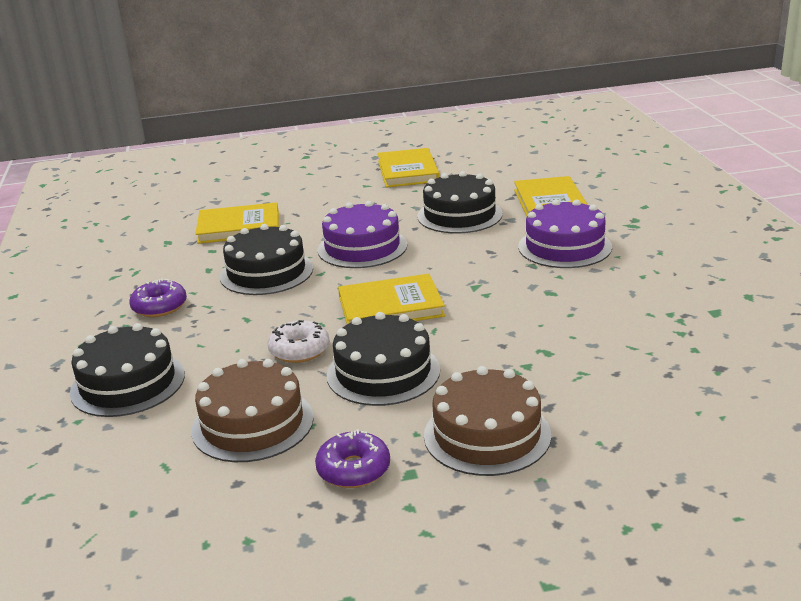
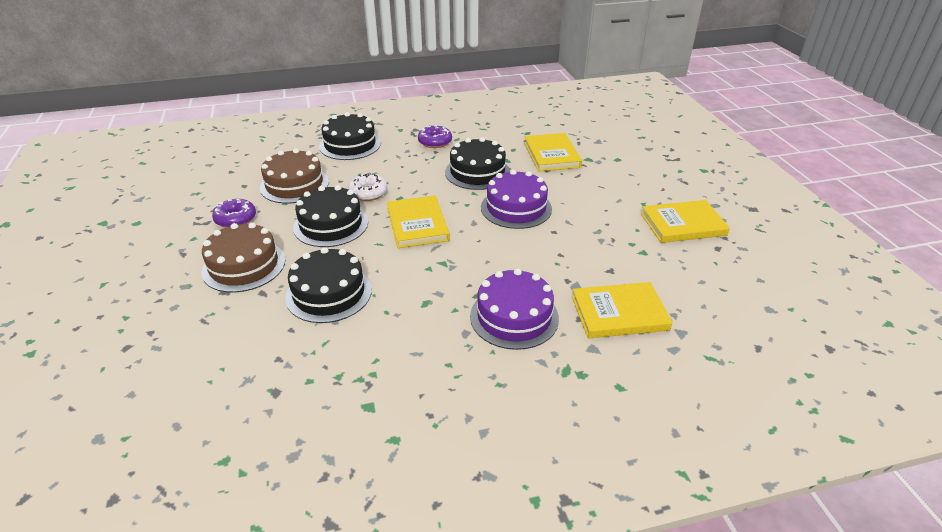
camera: 85 degrees right, 10 degrees up
black cake [417,171,503,233] -> black cake moved to [285,247,372,323]

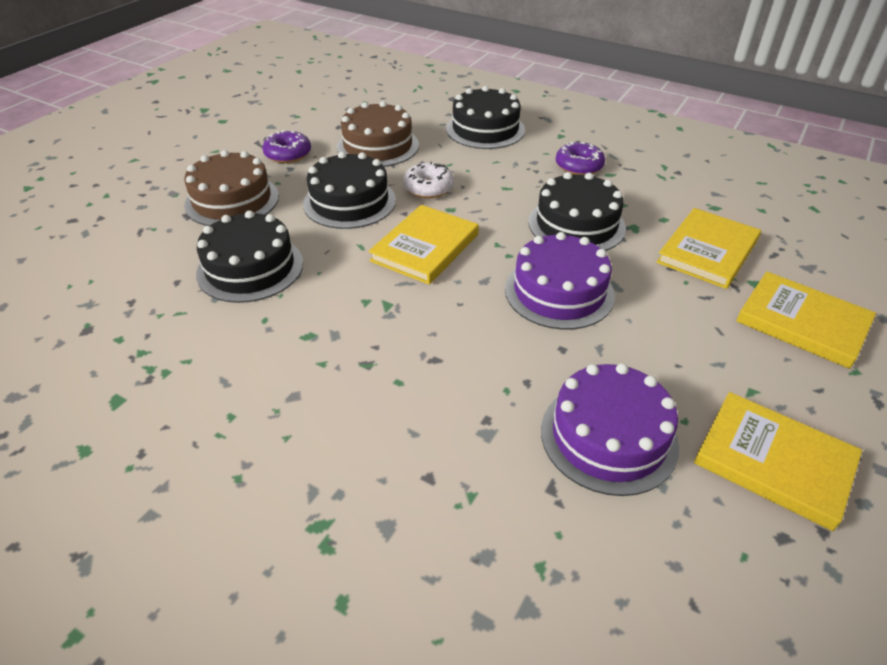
camera: 45 degrees right, 5 degrees up
purple cake [470,268,559,350] -> purple cake moved to [541,363,679,496]
yellow book [572,282,673,338] -> yellow book moved to [736,272,876,369]

